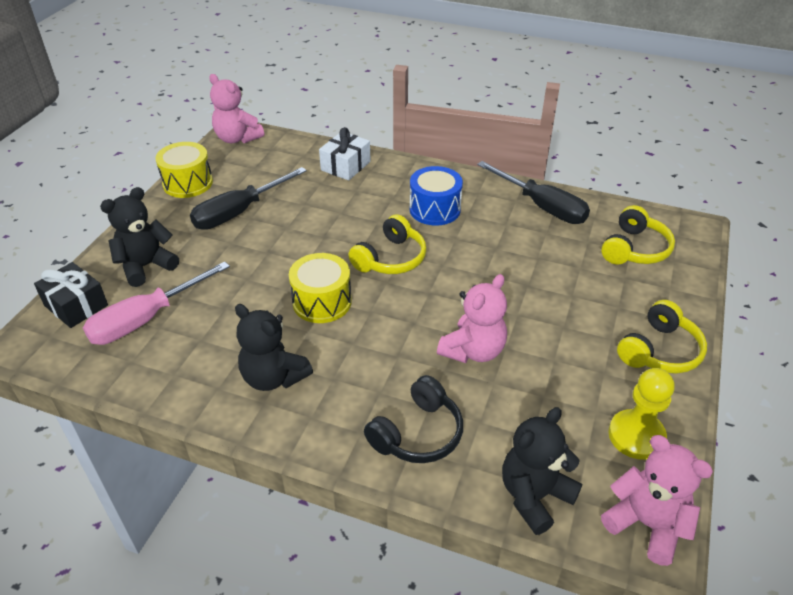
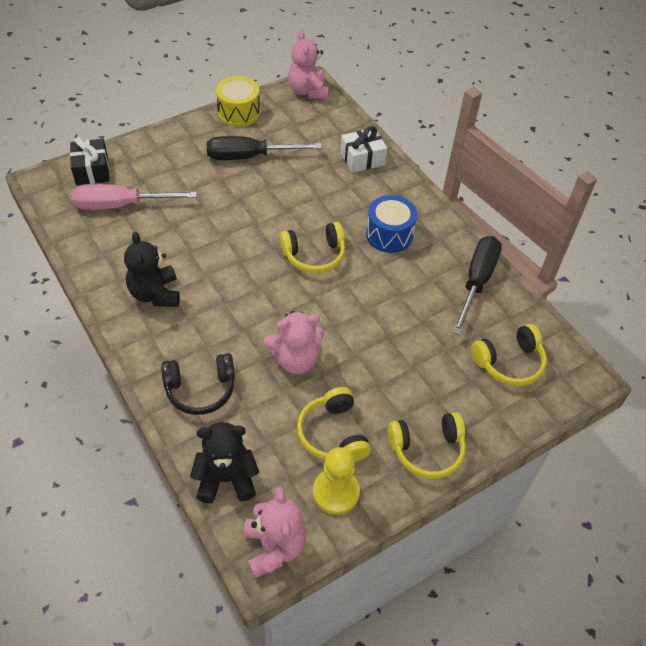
camera: 35 degrees right, 10 degrees up
black teddy bear [100,187,179,287] -> none
yellow drum [289,253,352,323] -> none
black screwdriver [477,161,590,224] -> black screwdriver turned 150 degrees counterclockwise [452,236,502,335]
none -> yellow headphones [297,387,371,462]

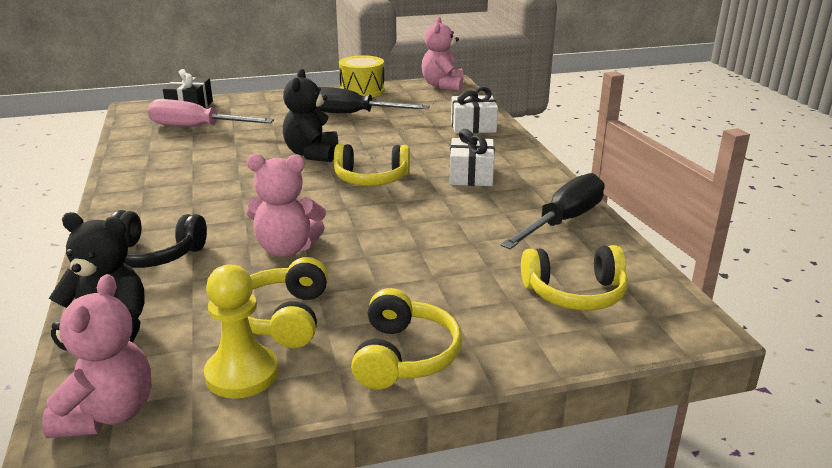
camera: 20 degrees right, 25 degrees down
black teddy bear [124,232,180,307] -> black teddy bear moved to [283,69,338,162]
blue drum [366,195,417,253] -> white gift [449,129,495,186]
yellow headphones [388,412,466,479] -> yellow headphones turned 90 degrees counterclockwise [351,288,462,389]

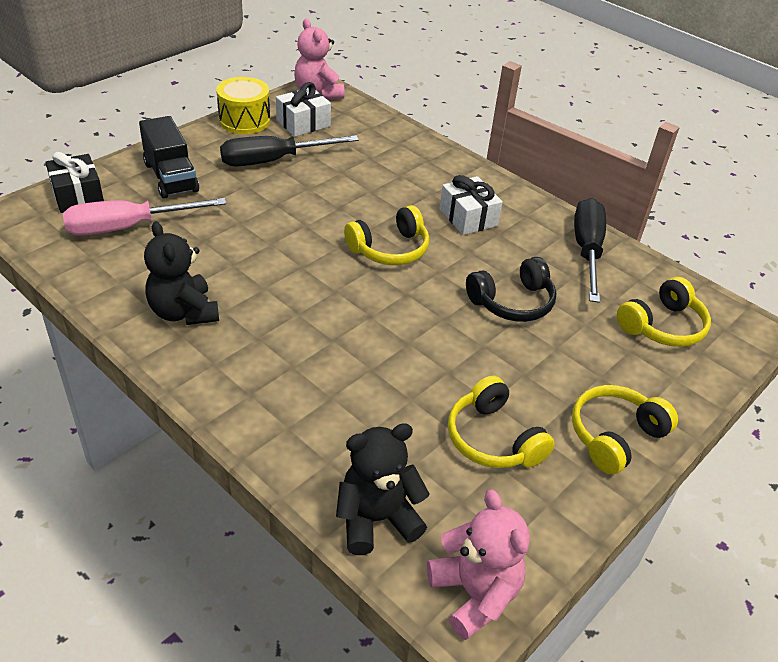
camera: 35 degrees left, 15 degrees up
black headphones [110,210,207,268] -> black headphones moved to [466,257,556,322]
yellow pawn [204,264,279,398] -> none
pink teddy bear [246,154,326,257] -> none
black teddy bear [283,69,338,162] -> black teddy bear moved to [144,221,219,325]
yellow headphones [351,288,462,389] -> yellow headphones turned 105 degrees counterclockwise [572,385,678,474]
white gift [451,87,498,133] -> white gift moved to [276,82,331,137]
none -> black truck [139,116,199,199]

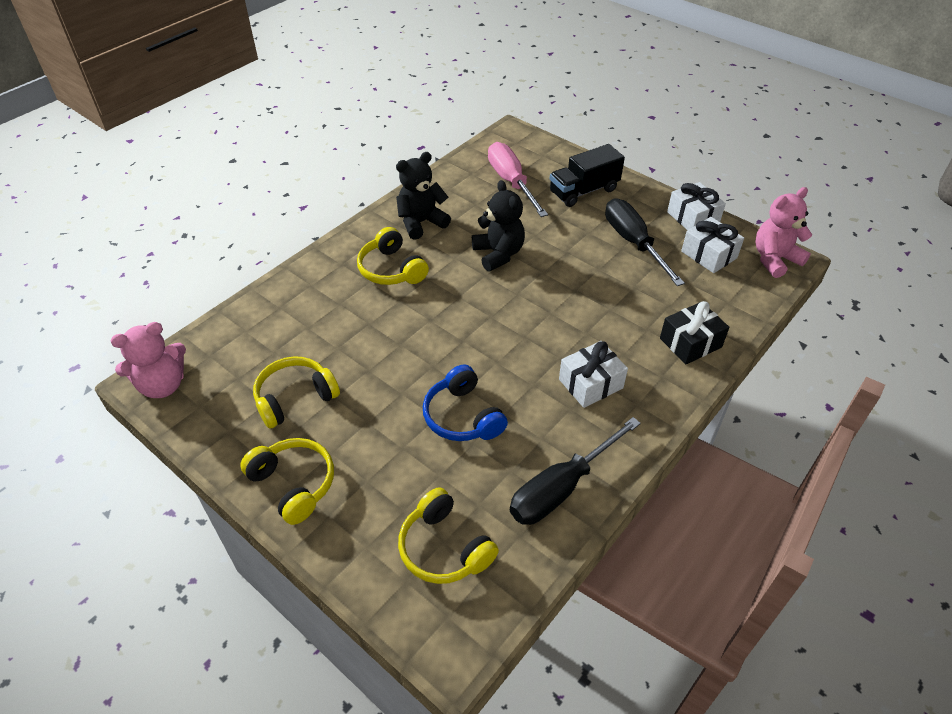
camera: 90 degrees right, 5 degrees up
black gift [45,152,104,213] -> black gift moved to [660,301,729,364]
yellow drum [216,77,270,134] -> white gift [667,182,726,230]
black teddy bear [336,423,430,555] -> black teddy bear moved to [472,180,525,271]
yellow headphones [344,205,429,265] -> yellow headphones moved to [357,227,429,285]
black headphones [466,257,556,322] -> blue headphones [423,365,508,441]
black screwdriver [574,198,606,303] -> black screwdriver turned 135 degrees clockwise [510,417,641,525]

